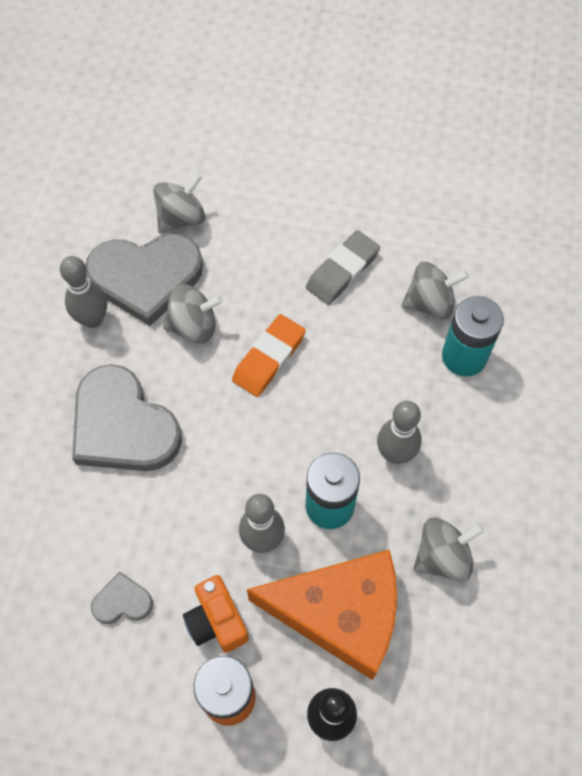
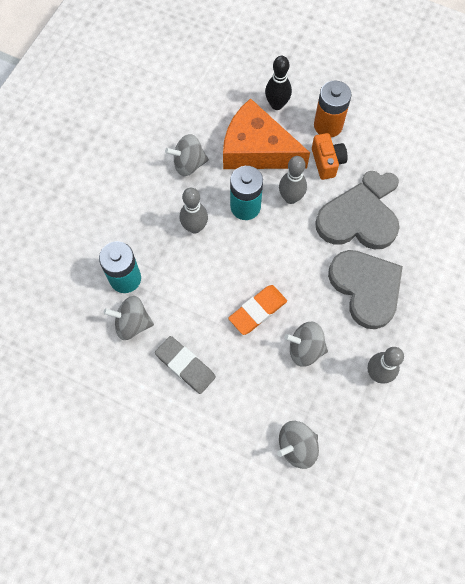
camera: 165 degrees left, 5 degrees up
grey heart [86,233,203,326] -> grey heart moved to [315,183,400,250]
grey eraser [306,230,380,305] -> grey eraser turned 75 degrees clockwise [155,336,216,394]

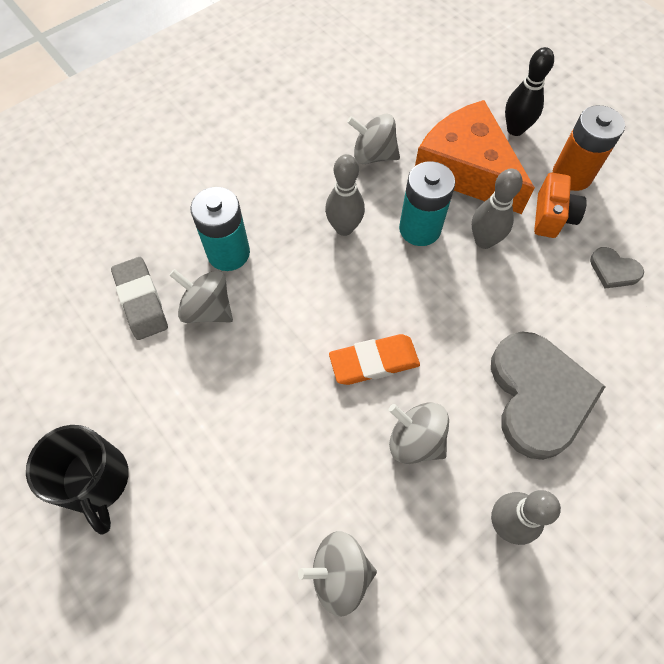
camera: 25 degrees right, 5 degrees down
grey eraser [155,336,216,394] -> grey eraser moved to [111,257,168,340]
grey heart [315,183,400,250] -> none
none -> black mug [26,425,129,535]

